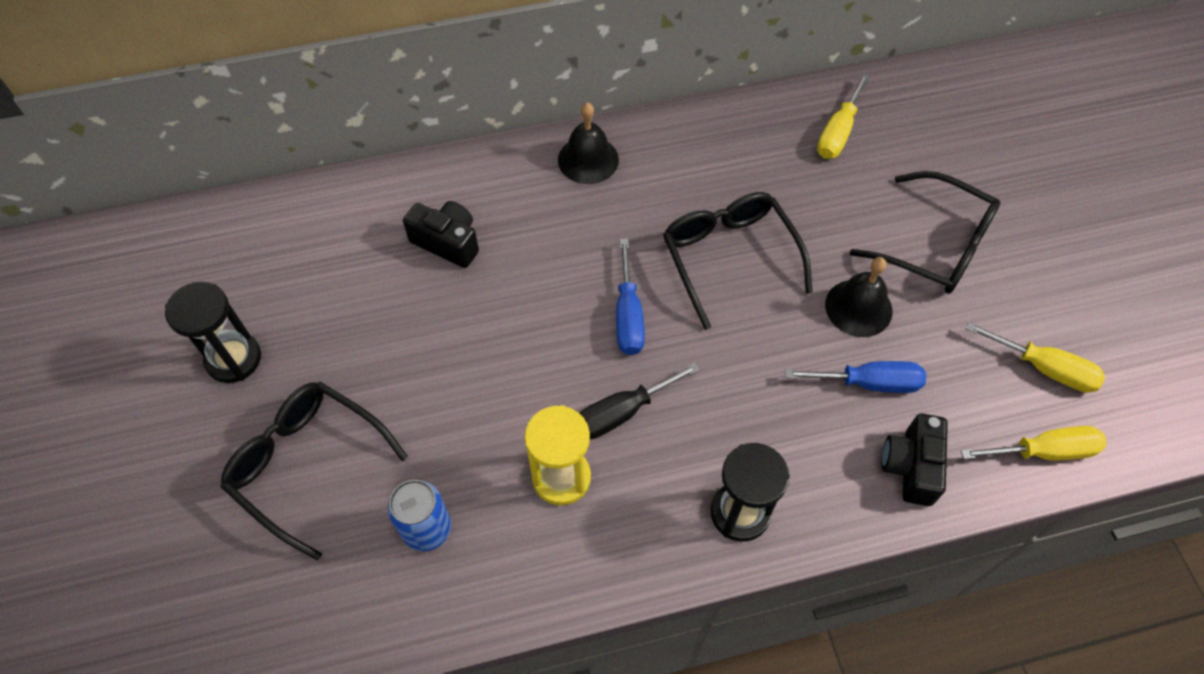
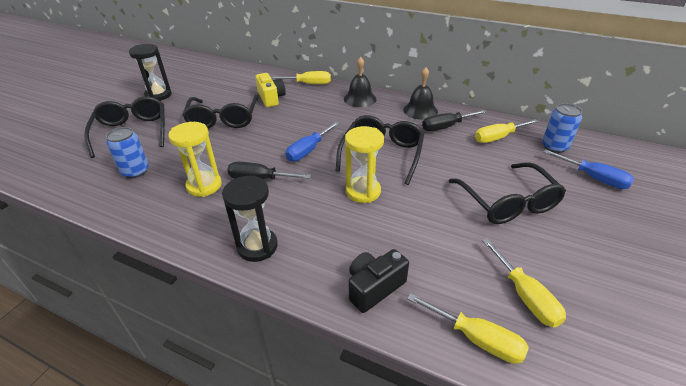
camera: 40 degrees right, 20 degrees down
black camera [403,201,479,268] -> yellow camera [255,73,286,107]
blue screwdriver [785,361,926,393] -> blue screwdriver moved to [543,149,634,189]
black bell [825,257,892,337] -> black bell moved to [403,67,438,120]
none -> black glasses [183,95,258,129]
none -> yellow screwdriver [271,71,331,84]
none -> yellow hourglass [345,126,384,203]
none -> black screwdriver [422,110,487,131]
none -> blue can [542,103,582,153]

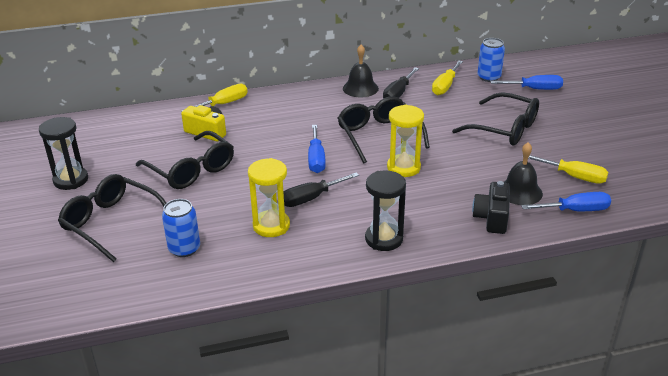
camera: 40 degrees left, 5 degrees down
black bell [344,57,376,107] -> black bell moved to [504,142,543,205]
yellow screwdriver [407,293,529,364] -> blue screwdriver [521,192,611,211]

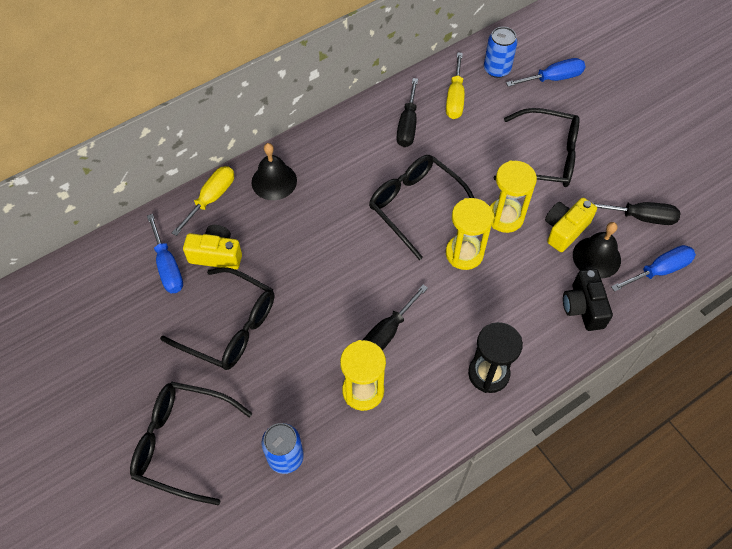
camera: 20 degrees left, 25 degrees up
black hourglass [39,117,88,190] -> none
blue screwdriver [308,125,326,173] -> blue screwdriver moved to [147,214,183,293]
black bell [343,45,379,97] -> black bell moved to [251,143,297,200]
yellow screwdriver [528,155,609,184] -> black screwdriver [591,202,680,225]
none -> yellow hourglass [490,160,537,233]
none -> yellow camera [545,198,597,252]

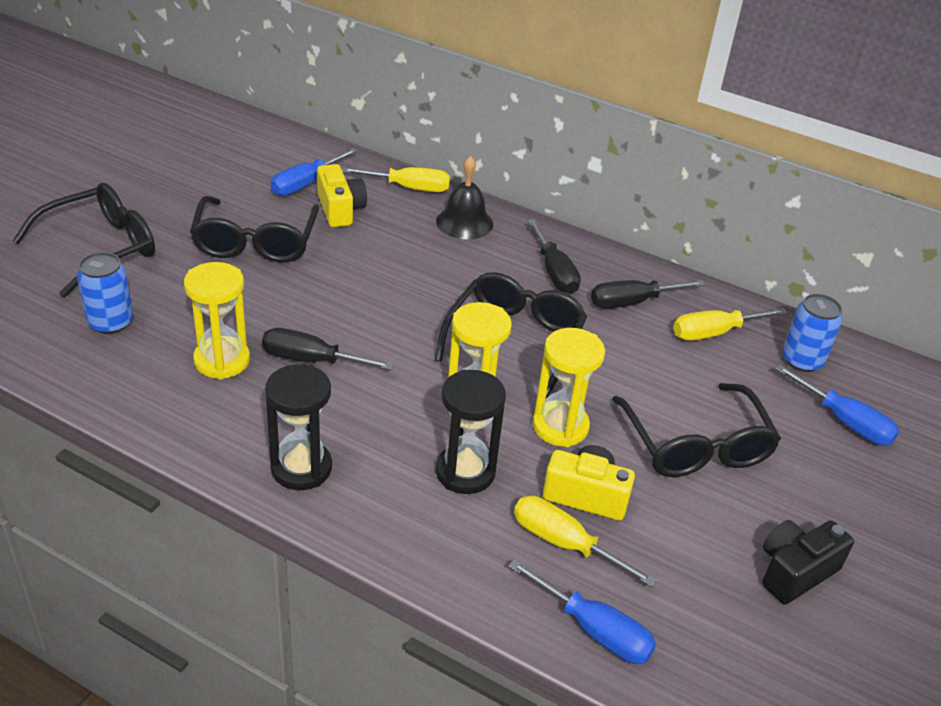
camera: 60 degrees right, 20 degrees down
black glasses [130,382,252,505] -> black glasses turned 60 degrees clockwise [13,183,155,298]
black camera [563,269,613,331] -> black camera moved to [762,520,854,605]
black bell [573,222,621,279] -> yellow screwdriver [514,496,657,587]
black screwdriver [591,202,680,225] -> black screwdriver moved to [527,219,581,294]
none -> black hourglass [436,370,506,494]

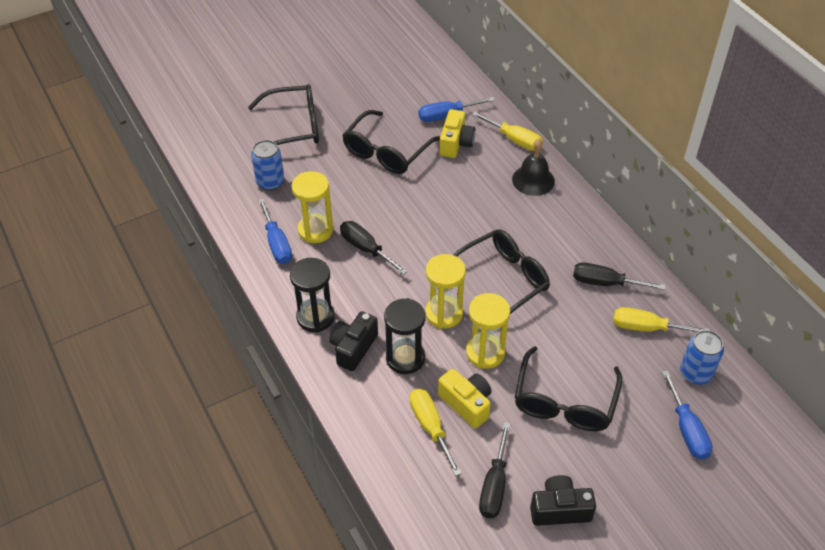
camera: 35 degrees right, 10 degrees up
blue screwdriver [508,559,656,664] -> blue screwdriver moved to [258,199,292,264]
black screwdriver [527,219,581,294] -> black screwdriver moved to [479,422,510,518]
none -> black camera [329,311,378,371]

